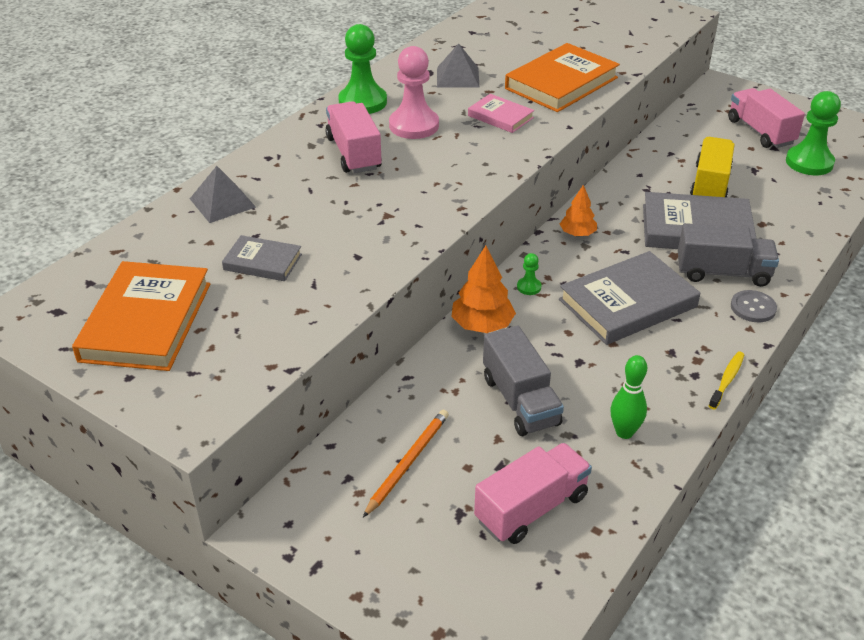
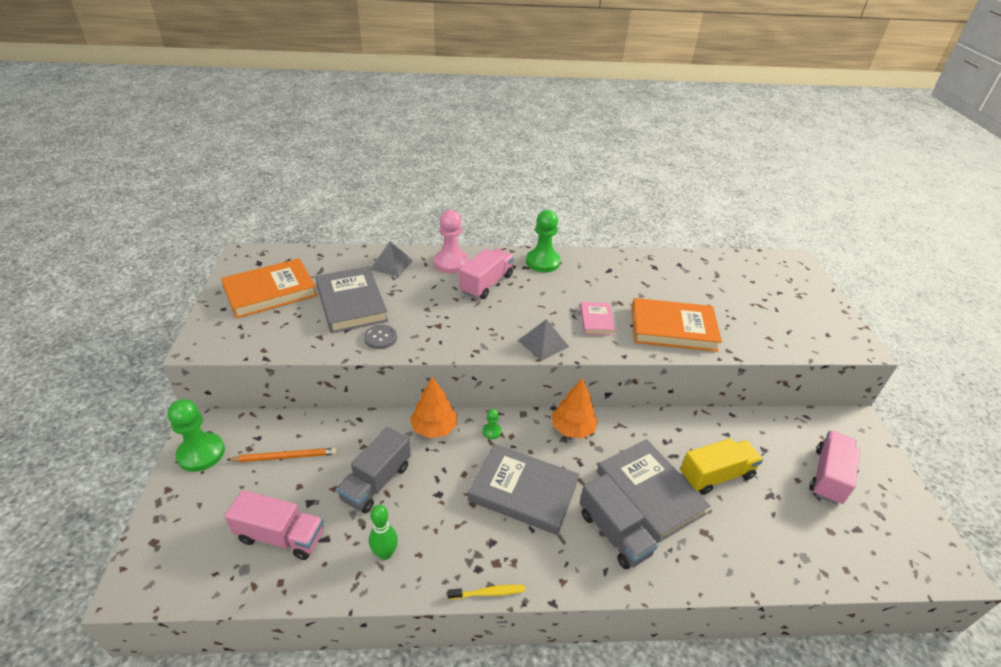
camera: 50 degrees right, 0 degrees up
grey book [222,235,302,281] -> grey book [315,266,388,333], size x1.87
pink pawn [389,46,439,139] -> pink pawn moved to [434,210,469,273]
grey pyramid [437,43,480,88] -> grey pyramid moved to [518,319,569,361]
orange tree [560,185,597,236] -> orange tree [552,378,598,439], size x1.53
grey button [731,290,777,322] -> grey button moved to [364,325,397,349]
green pawn [786,91,841,175] -> green pawn moved to [167,399,225,472]

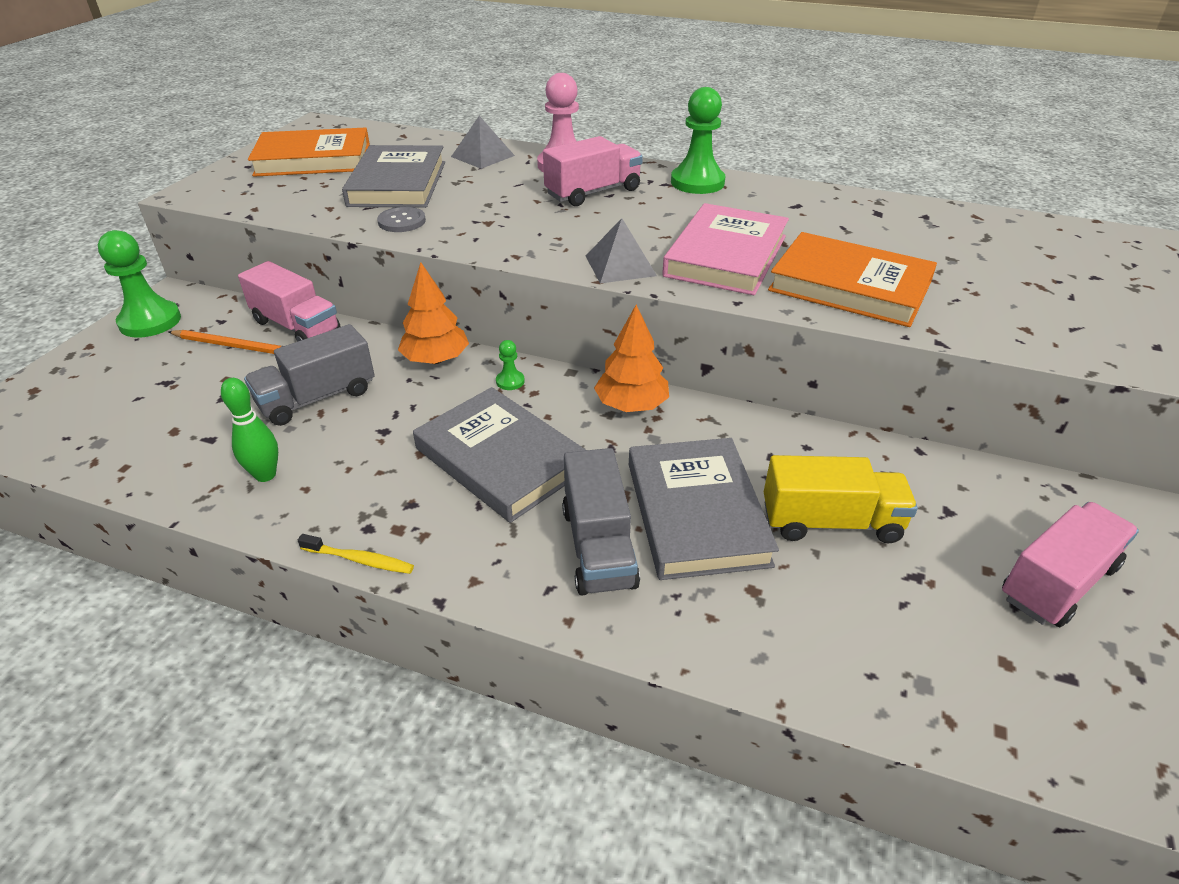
camera: 25 degrees right, 0 degrees up
pink truck [225,490,324,560] -> pink truck moved to [238,261,340,342]
pink book [580,302,615,335] -> pink book [662,203,789,295], size x1.87

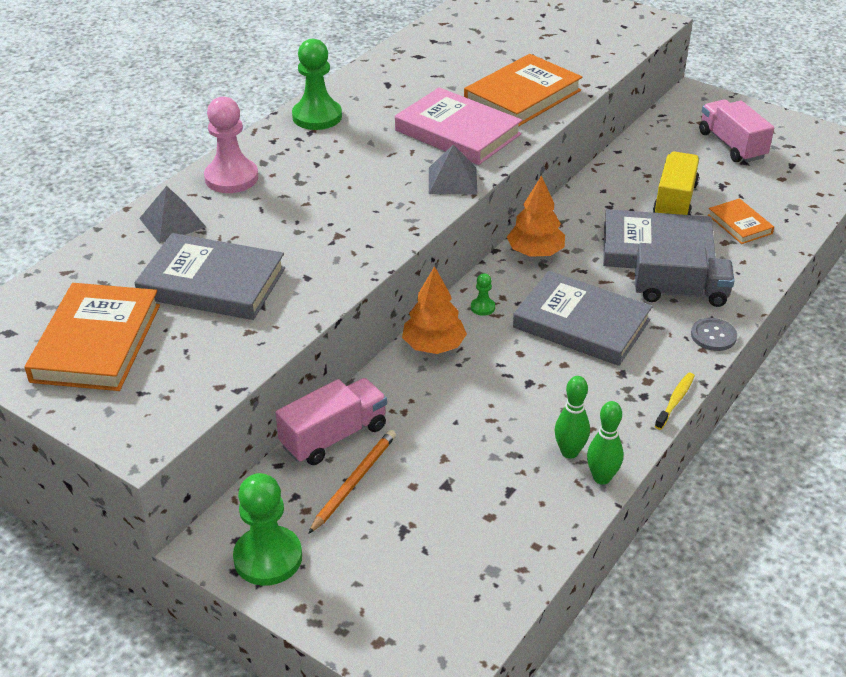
camera: 75 degrees left, 0 degrees up
grey truck [244,324,375,426] -> none
grey button [377,207,426,232] -> grey button moved to [691,318,737,351]
grey book [413,387,586,523] -> grey book turned 60 degrees clockwise [513,271,653,366]
pink truck [543,136,643,206] -> none
none -> green bowling pin [587,401,624,485]
none -> orange book [708,198,774,244]

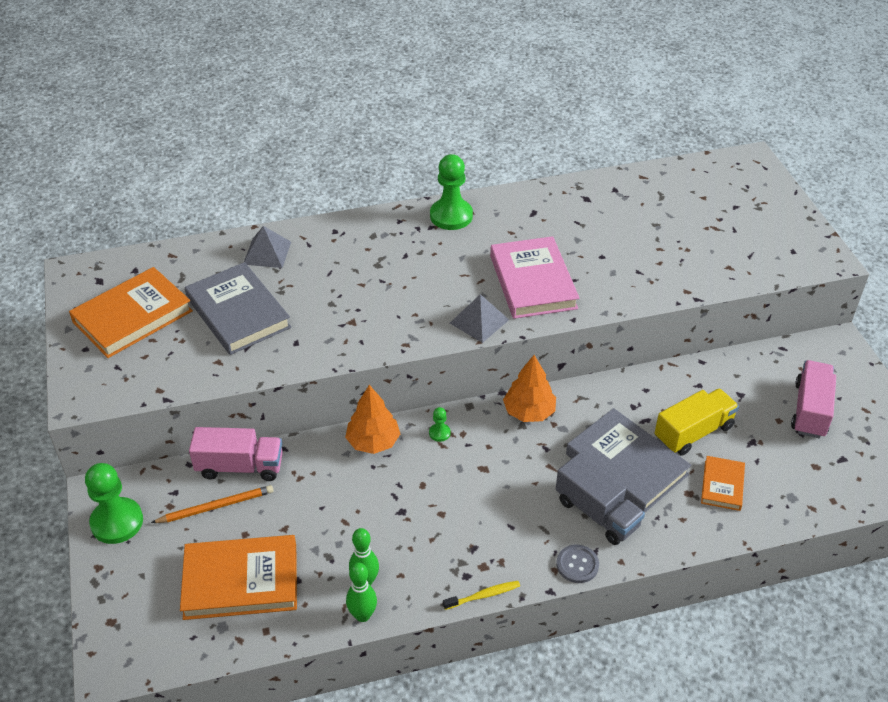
camera: 40 degrees right, 5 degrees up
pink pawn [204,97,258,193] -> none
orange book [464,54,582,127] -> orange book moved to [180,535,297,620]
grey book [513,271,653,366] -> none

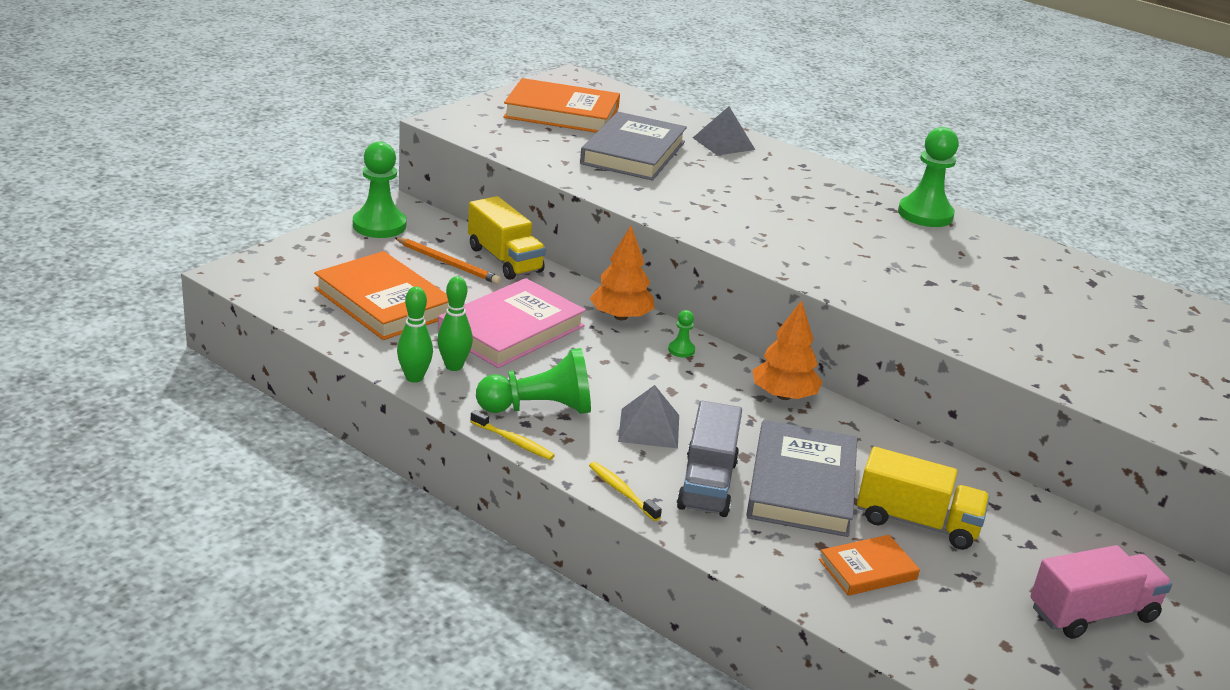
camera: 50 degrees right, 15 degrees down
pink truck [189,427,283,481] -> yellow truck [468,196,546,280]
grey pyramid [450,294,509,343] -> grey pyramid moved to [618,385,679,449]
pink book [490,236,579,319] -> pink book moved to [438,278,586,368]
grey button [556,545,599,583] -> yellow toothbrush [589,462,662,521]
none -> green pawn [476,348,591,414]

